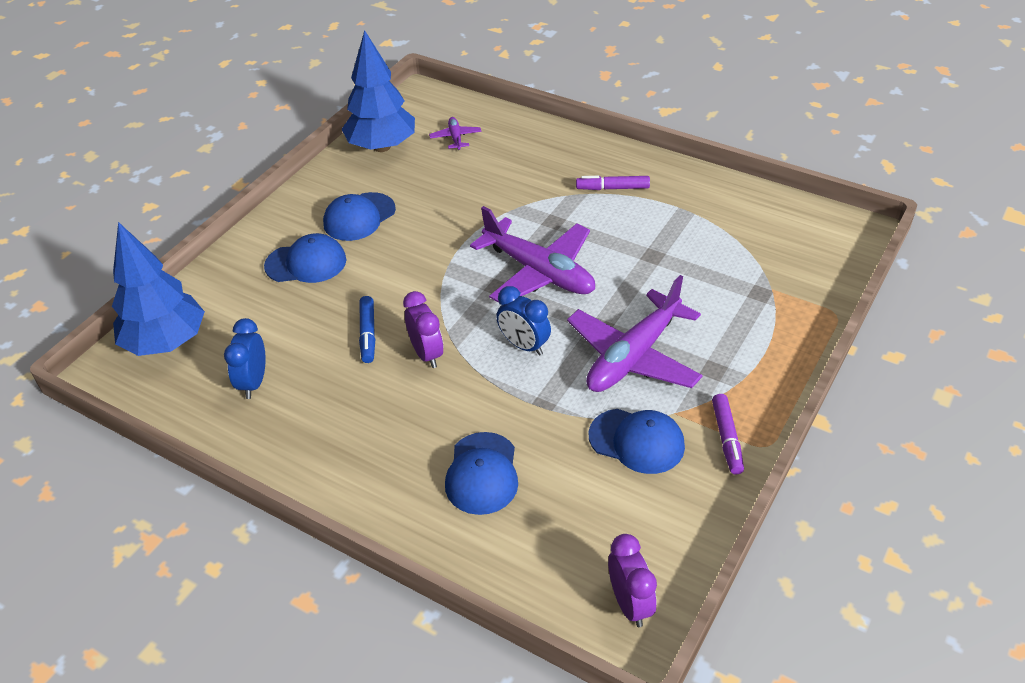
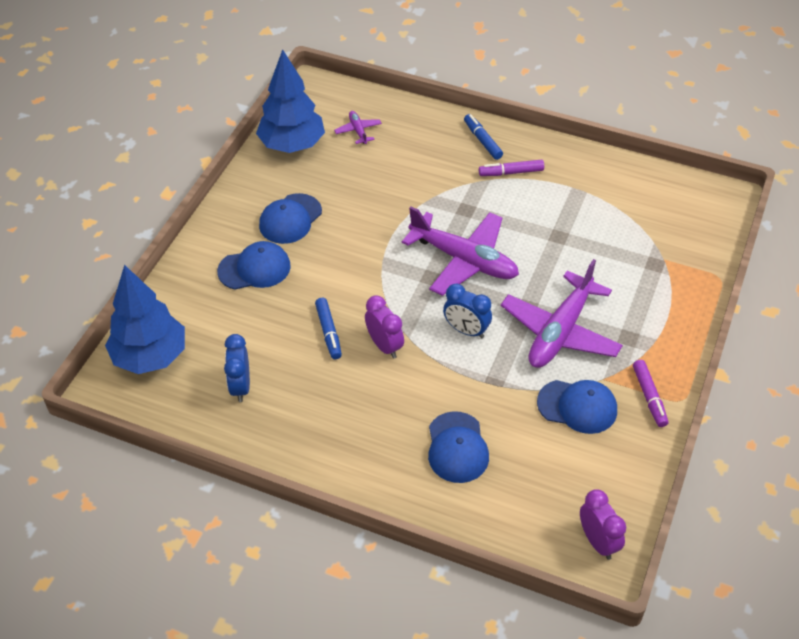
camera: 10 degrees left, 5 degrees up
none -> blue marker [464,114,503,160]

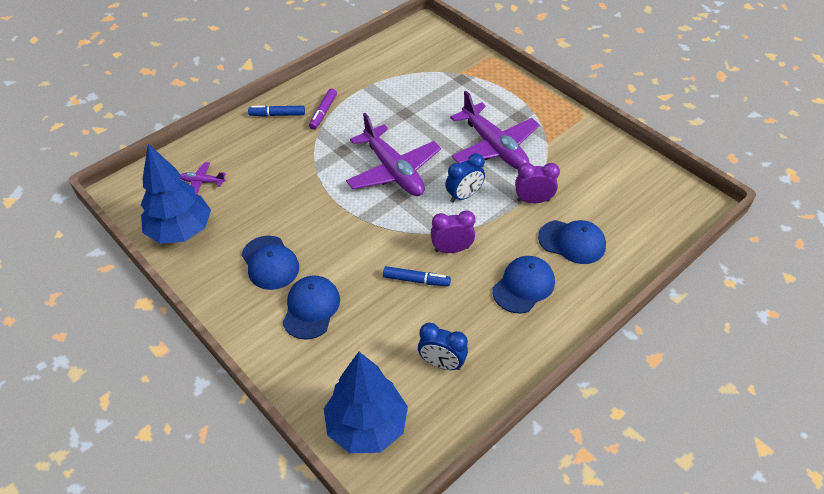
camera: 65 degrees left, 0 degrees up
purple plane [402,207,519,296] -> purple plane turned 90 degrees clockwise [346,113,441,196]
blue cap [537,380,617,434] -> blue cap moved to [492,256,555,313]
purple clock [580,489,626,560] -> purple clock moved to [515,163,560,203]
purple marker [633,360,668,427] -> none

